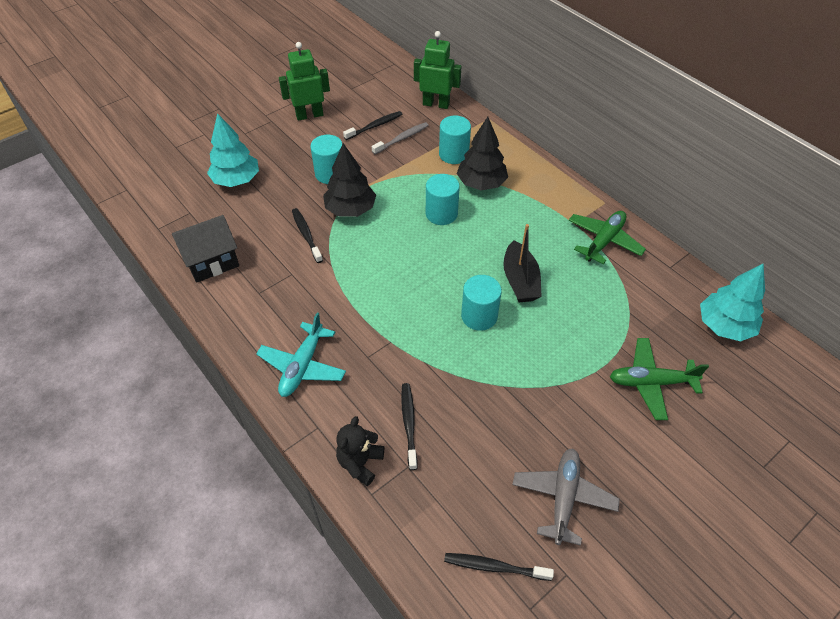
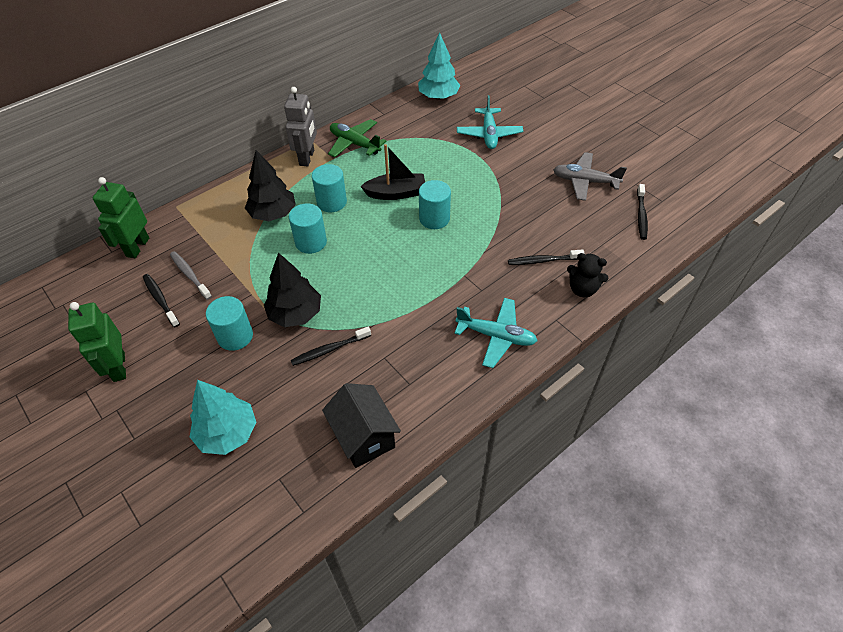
camera: 90 degrees left, 0 degrees up
turquoise cylinder [439,116,471,164] -> turquoise cylinder moved to [312,164,347,212]
green plane [610,338,709,420] -> turquoise plane [457,95,523,149]
none -> grey robot [284,87,317,166]

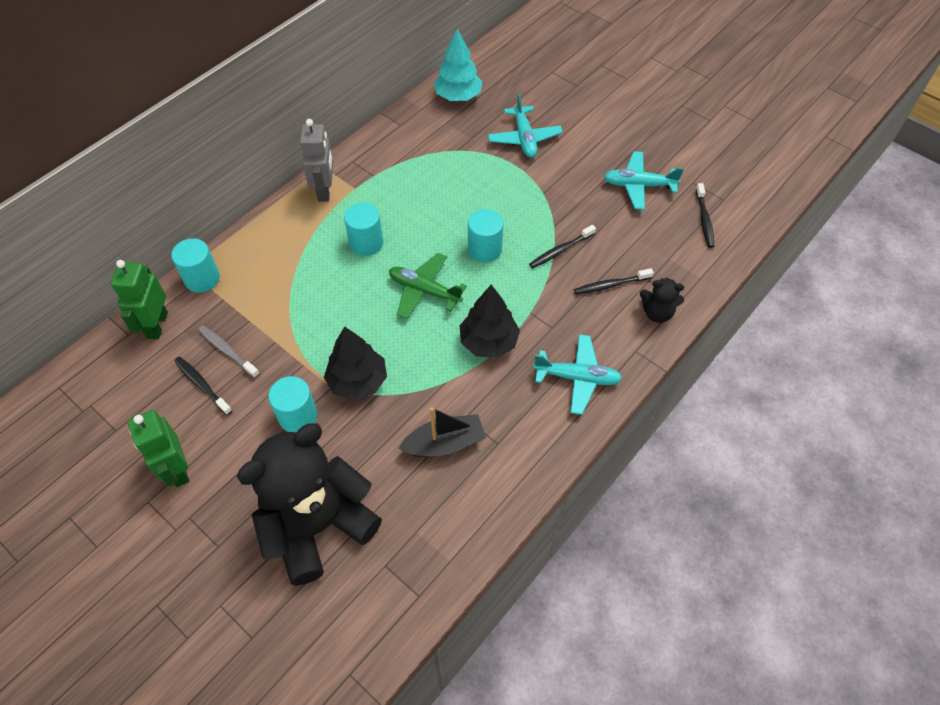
camera: 10 degrees left, 5 degrees up
turquoise tree [190,380,256,455] -> black teddy bear [237,423,382,586]
black tree [245,150,296,221] -> black tree moved to [459,285,520,358]
turquoise cylinder [289,203,327,254] -> turquoise cylinder moved to [171,238,220,293]
black toothbrush [291,327,371,366] -> black toothbrush moved to [529,225,596,268]
black house [322,383,401,468] -> none
green plane [328,119,387,157] -> green plane moved to [389,253,467,319]
black boat [360,144,425,200] -> black boat moved to [398,407,486,457]
grey plane [553,152,627,201] -> turquoise plane [604,151,684,210]

